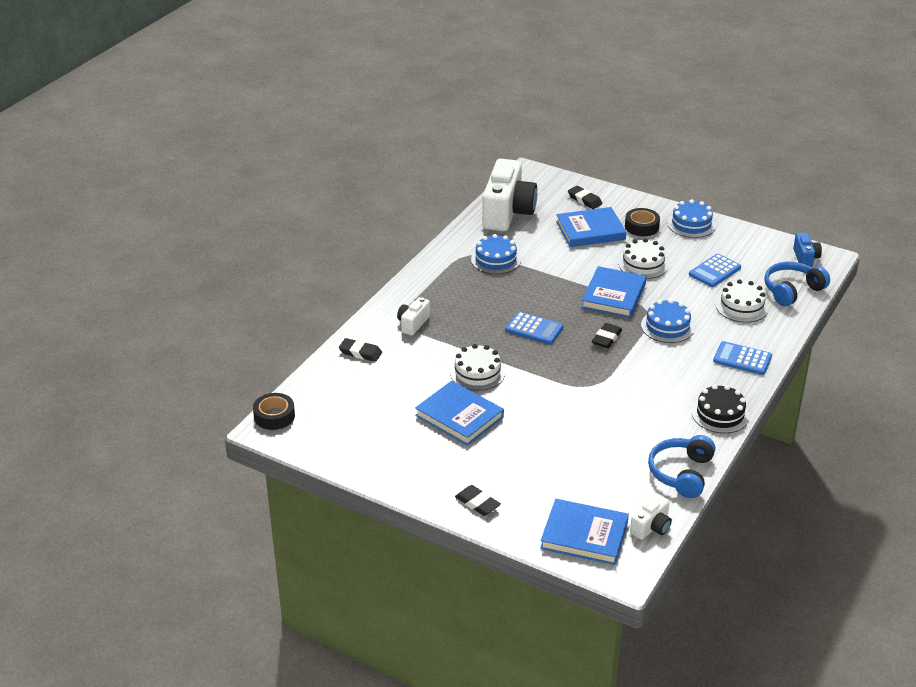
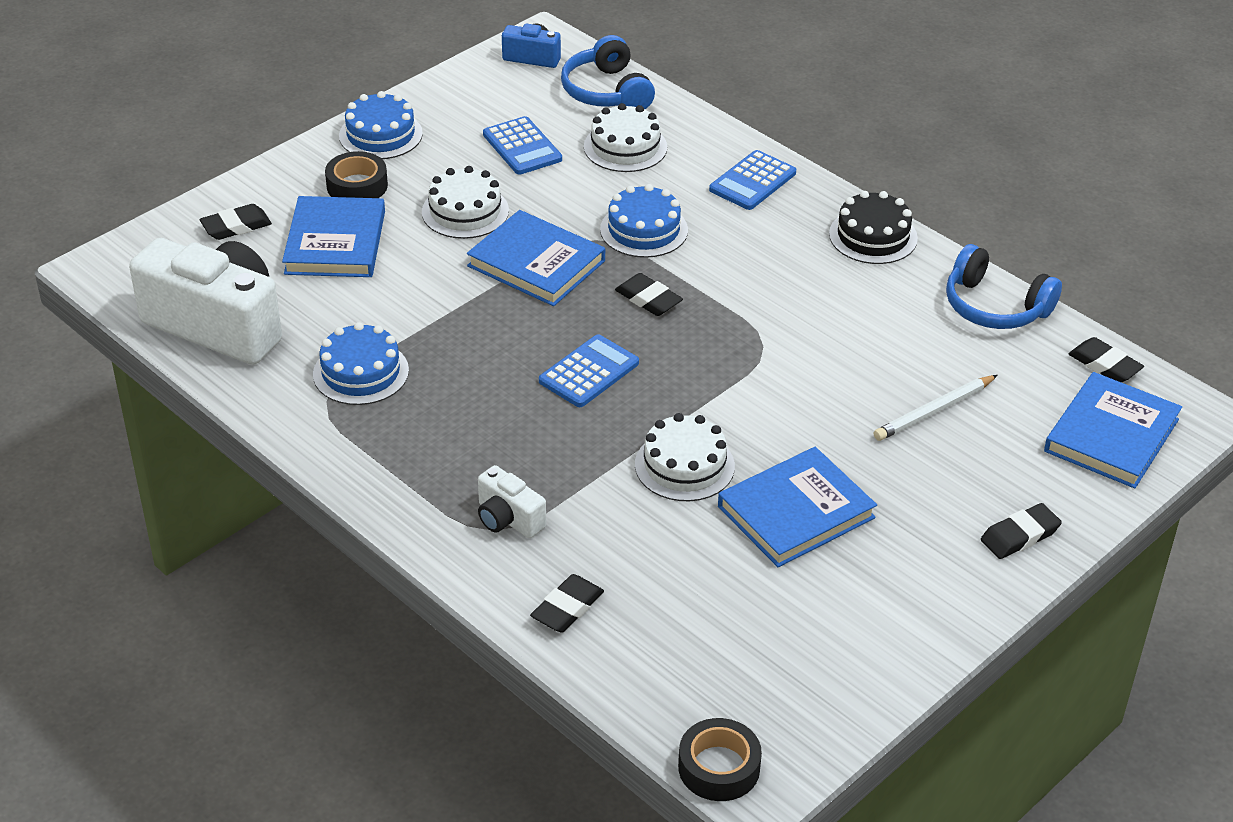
camera: 75 degrees left, 5 degrees up
white camera [630,494,672,540] -> black eraser [1068,337,1144,383]
none -> white pencil [874,375,998,441]

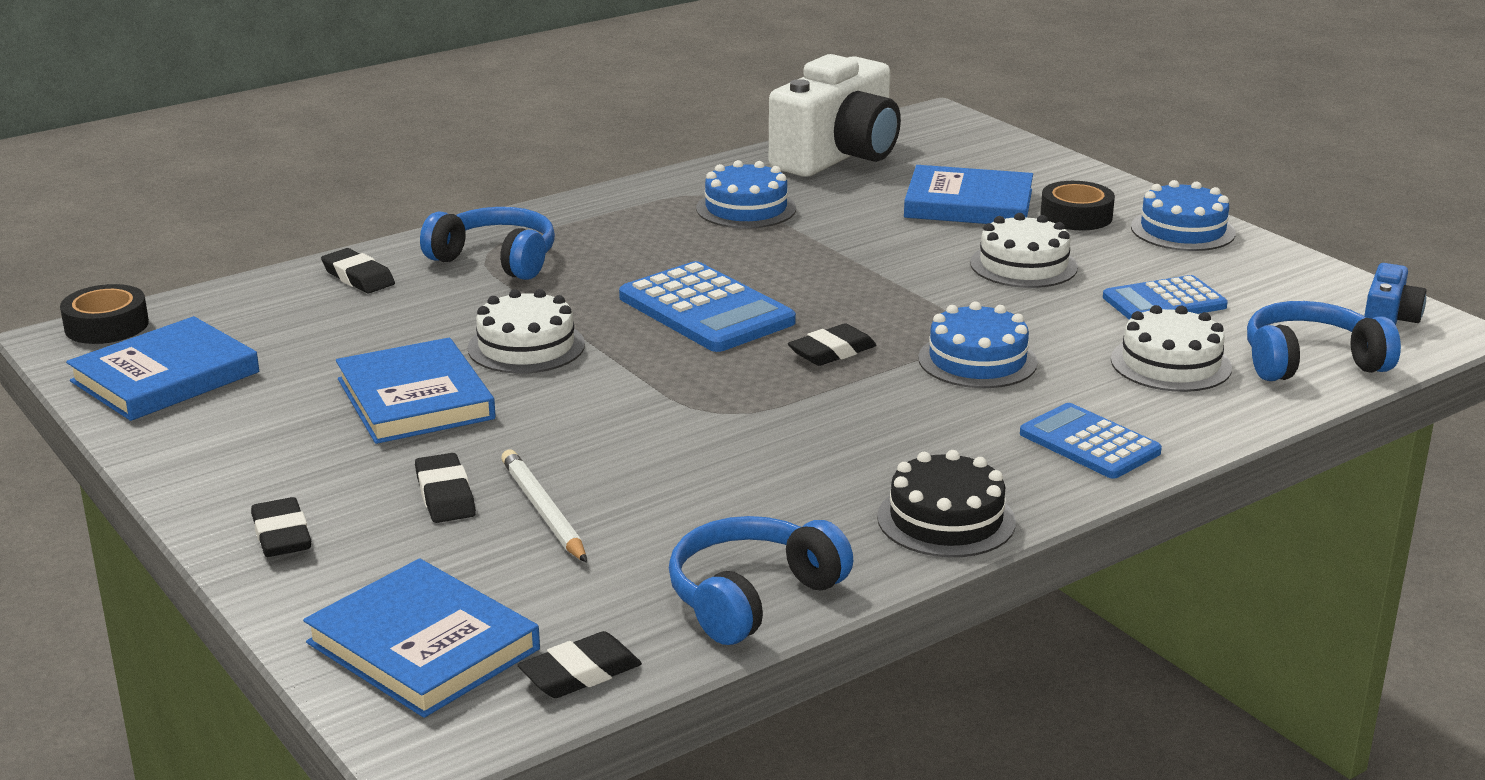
camera: 100 degrees right, 15 degrees down
black eraser [200,204,272,240] -> black eraser moved to [415,453,476,523]
blue book [467,210,605,306] -> blue book moved to [66,316,259,421]
white camera [478,465,546,538] -> blue headphones [420,207,555,280]
blue calculator [539,334,639,407] -> blue calculator [619,261,796,352], size x1.52

